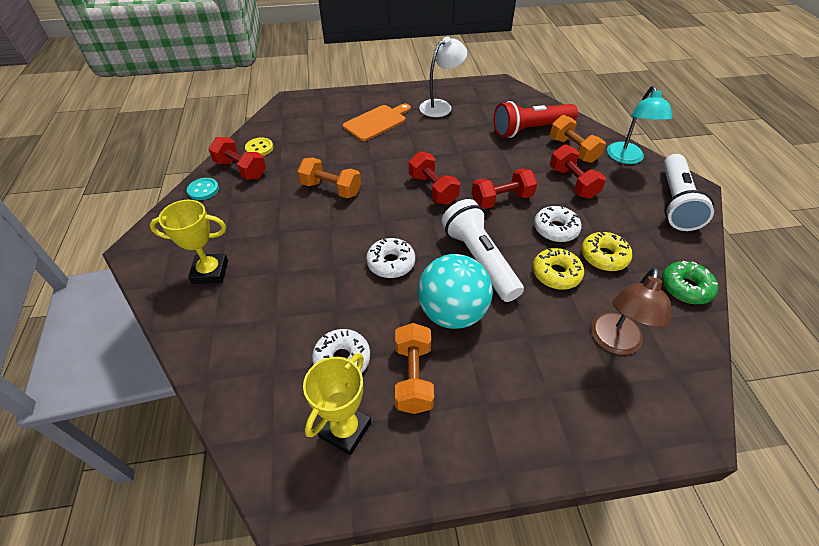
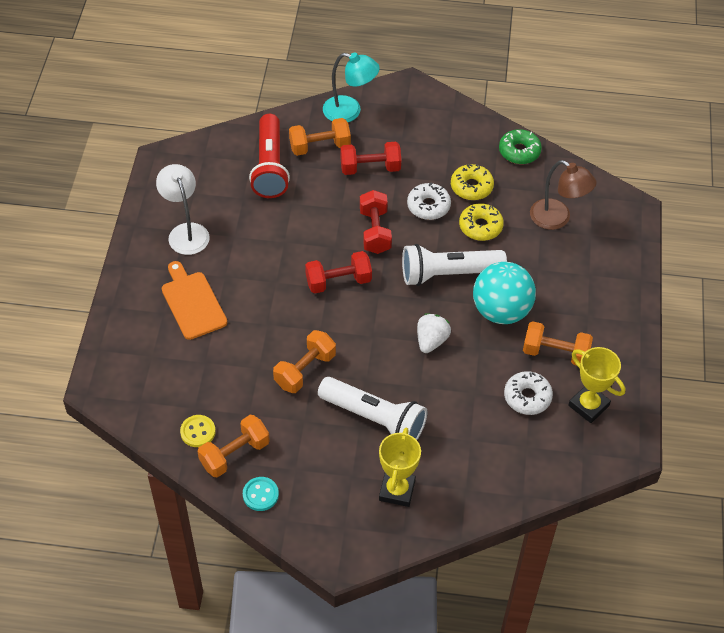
camera: 75 degrees left, 5 degrees up
red dumbbell [209,137,266,180] -> orange dumbbell [198,415,270,478]
white donut [366,238,415,278] -> white strawberry [417,313,451,353]
white flashlight [663,154,714,231] -> white flashlight moved to [318,377,427,440]

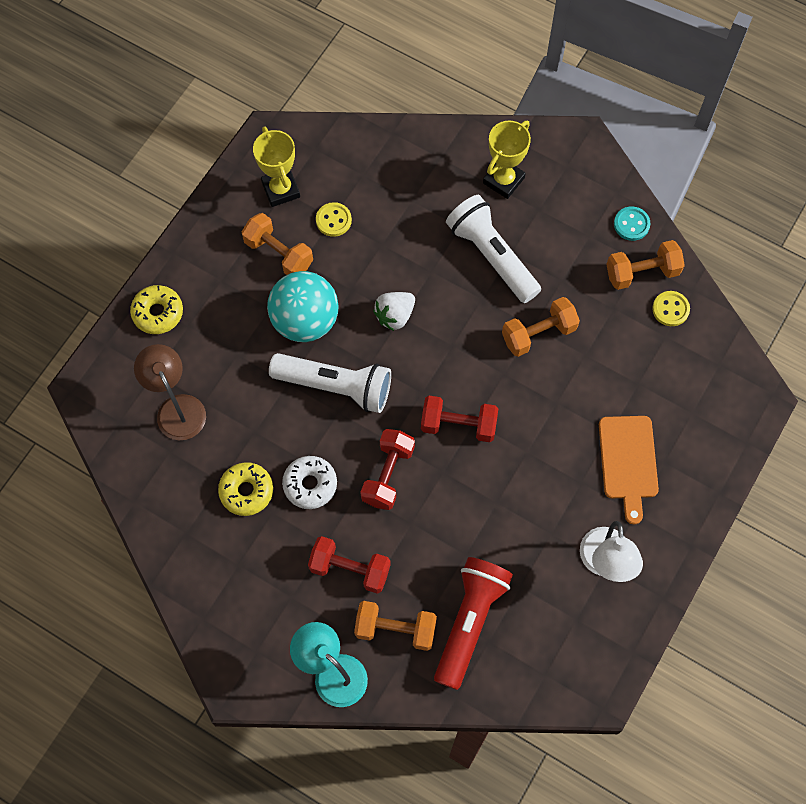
camera: 155 degrees left, 15 degrees up
yellow donut [459,203,504,241] -> yellow donut moved to [130,285,183,334]
green donut [499,129,542,164] -> none
white donut [504,371,553,415] -> yellow button [316,202,352,237]

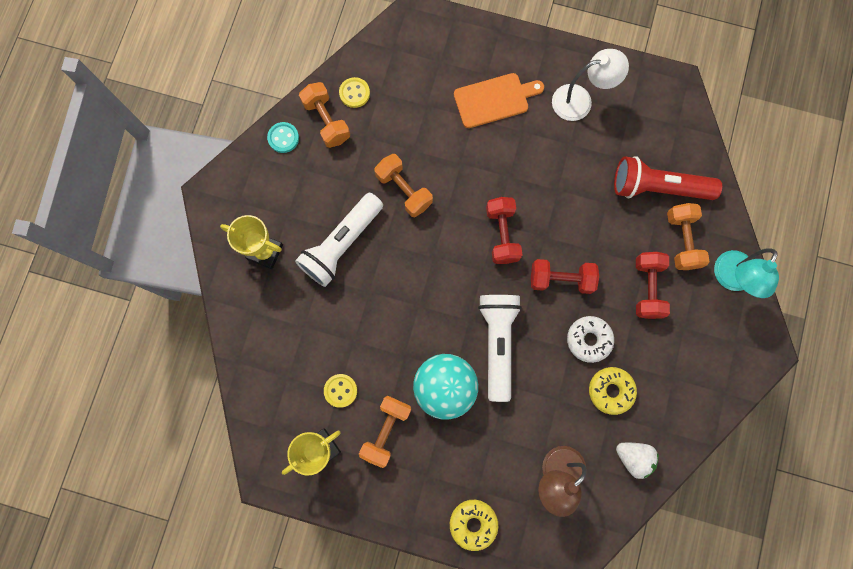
camera: 105 degrees left, 10 degrees up
white strawberry [373,292,415,331] -> white strawberry moved to [616,443,659,479]

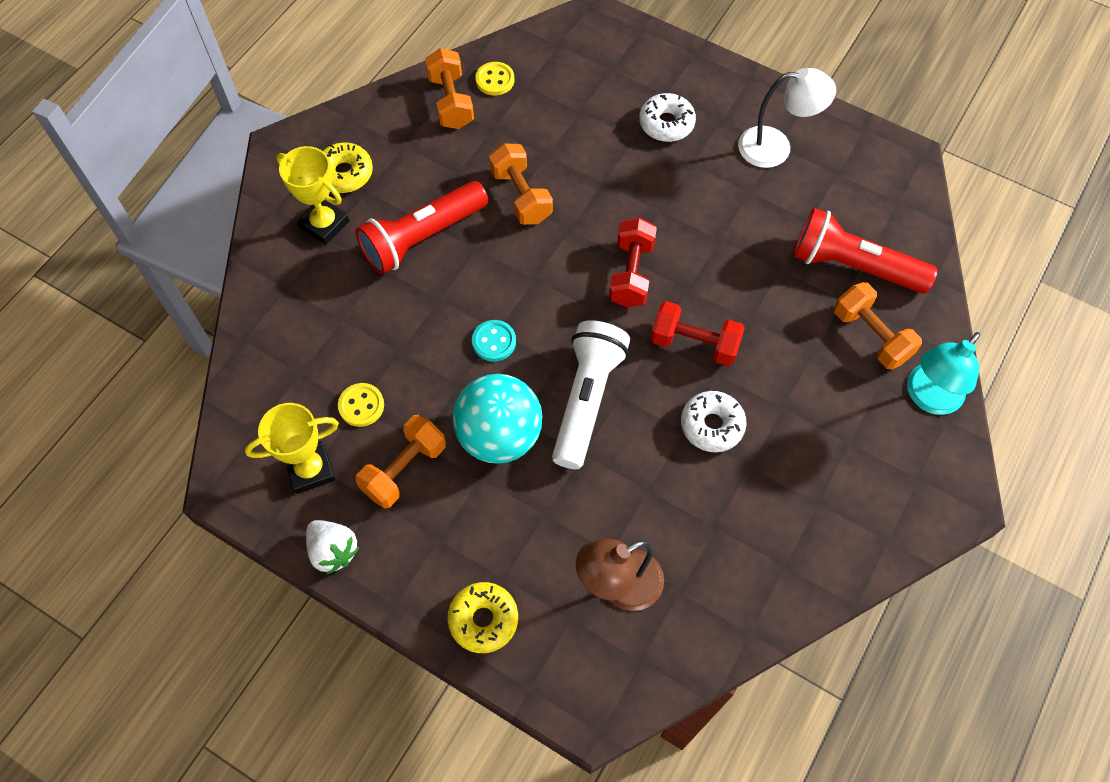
camera: 15 degrees right, 15 degrees down
turquoise button [267,122,299,153] -> turquoise button moved to [472,320,516,362]
white flashlight [295,193,383,287] -> red flashlight [356,181,488,275]
orange cutting board [454,73,544,128] -> white donut [639,93,696,142]
yellow donut [589,367,637,415] -> yellow donut moved to [323,142,373,193]
white strawberry [616,443,659,479] -> white strawberry moved to [306,520,359,574]
red dumbbell [636,252,670,319] -> none
orange dumbbell [667,203,710,270] -> orange dumbbell turned 45 degrees counterclockwise [834,282,922,370]

